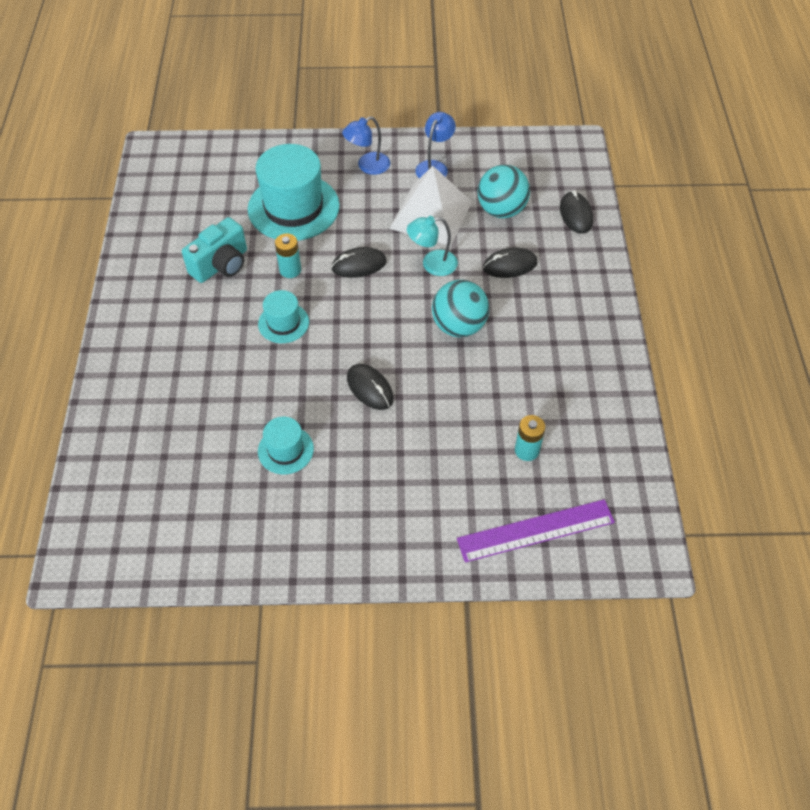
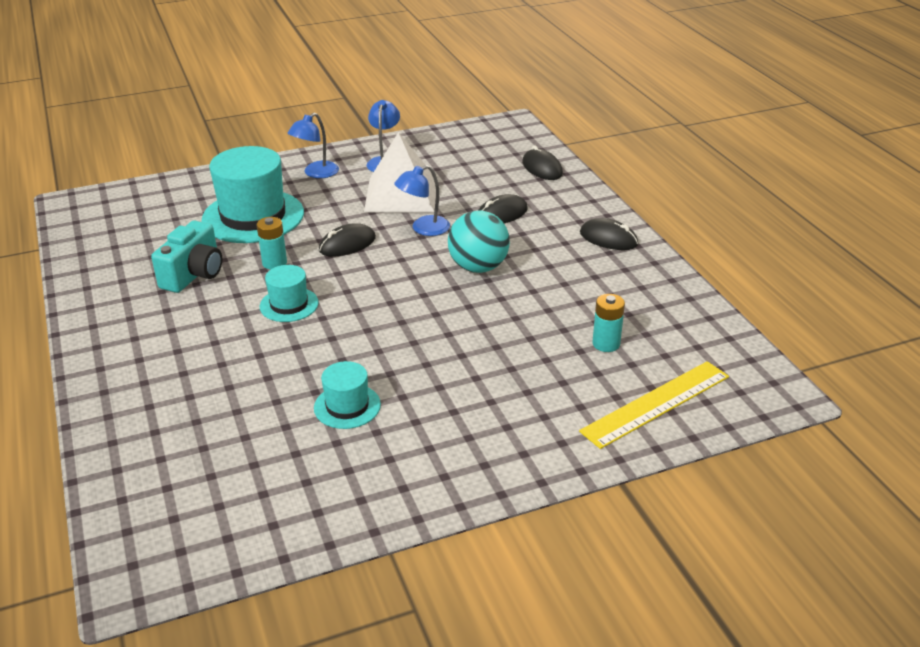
camera: 20 degrees left, 20 degrees down
black mouse [347,364,394,410] -> black mouse moved to [580,218,638,250]
turquoise lamp [407,216,458,276] -> blue lamp [394,165,450,236]
purple ruler [457,499,615,562] -> yellow ruler [579,361,729,449]
turquoise ball [478,165,530,218] -> none

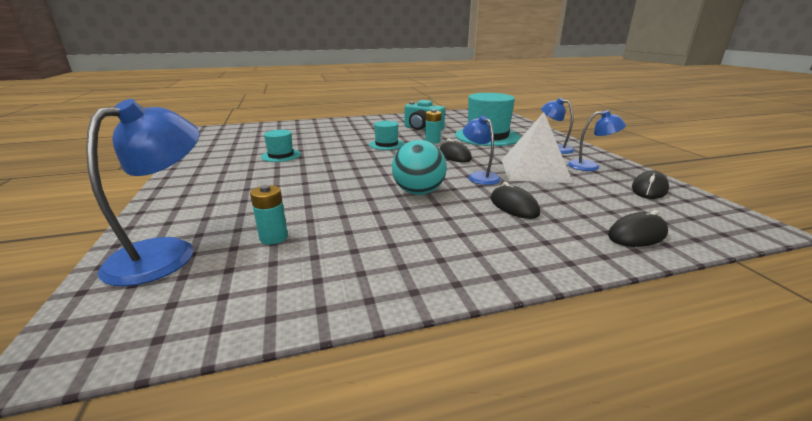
camera: 95 degrees right, 10 degrees down
yellow ruler [579,361,729,449] -> blue lamp [86,99,200,287]
black mouse [580,218,638,250] -> black mouse moved to [632,170,669,199]

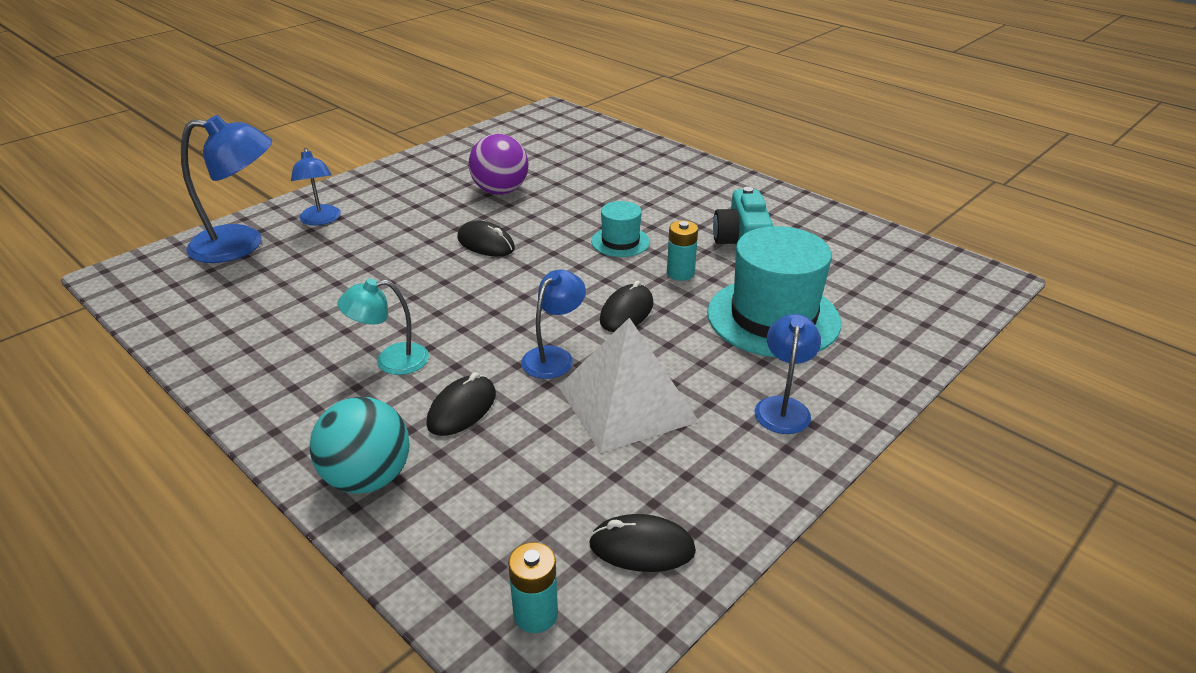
camera: 60 degrees right, 10 degrees up
turquoise battery [250,185,288,245] -> turquoise battery moved to [508,542,558,633]
turquoise hat [261,130,301,162] -> purple ball [469,134,529,195]
turquoise ball [392,140,447,195] -> turquoise ball moved to [310,397,410,494]
blue lamp [568,110,626,171] -> blue lamp moved to [291,148,341,225]
black mouse [608,210,668,247] -> black mouse moved to [457,221,515,256]
none -> turquoise lamp [337,278,429,375]

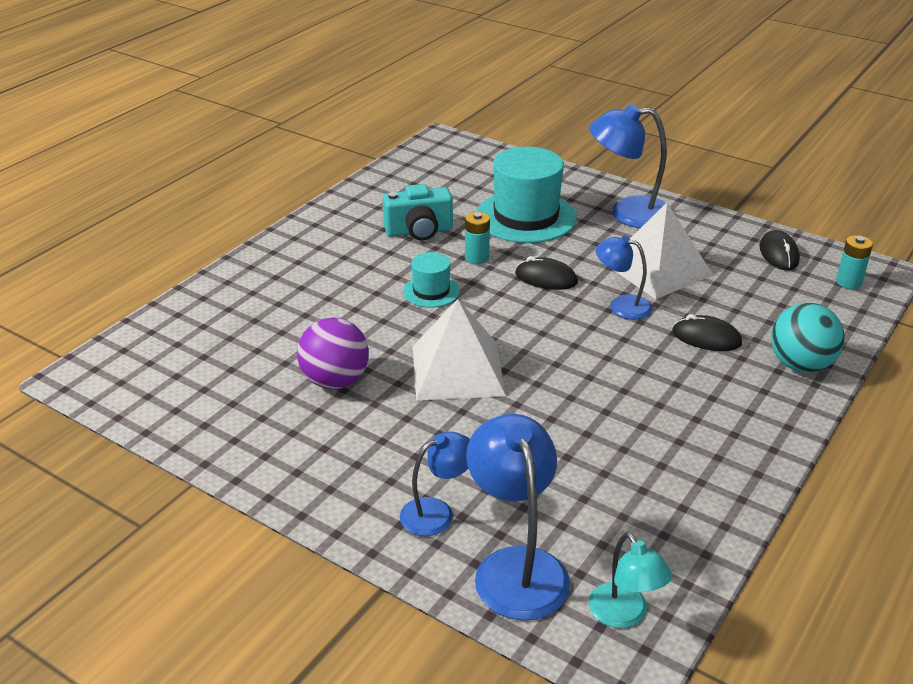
camera: 100 degrees left, 0 degrees up
turquoise lamp [337,278,429,375] -> turquoise lamp moved to [589,532,672,628]
black mouse [457,221,515,256] -> white pyramid [413,299,506,400]
blue lamp [754,314,821,434] -> blue lamp [589,104,672,228], size x1.67

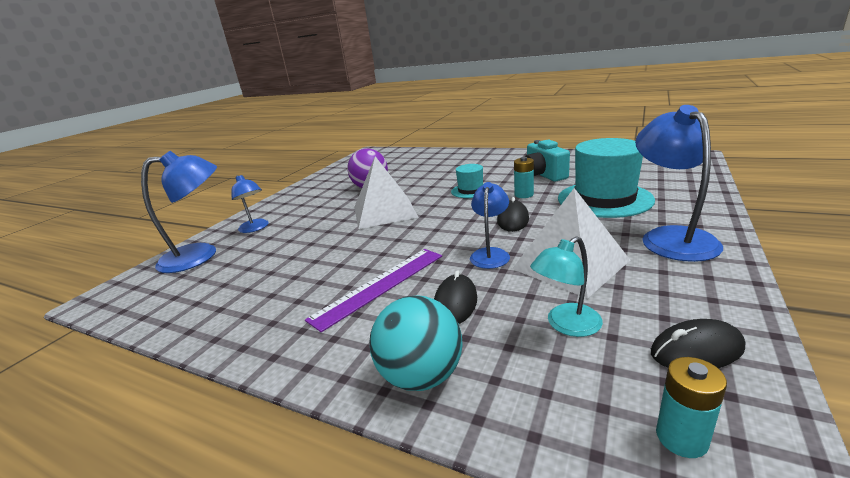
camera: 85 degrees right, 10 degrees down
turquoise lamp [589,532,672,628] -> turquoise lamp moved to [530,236,603,337]
none -> purple ruler [305,249,442,332]

